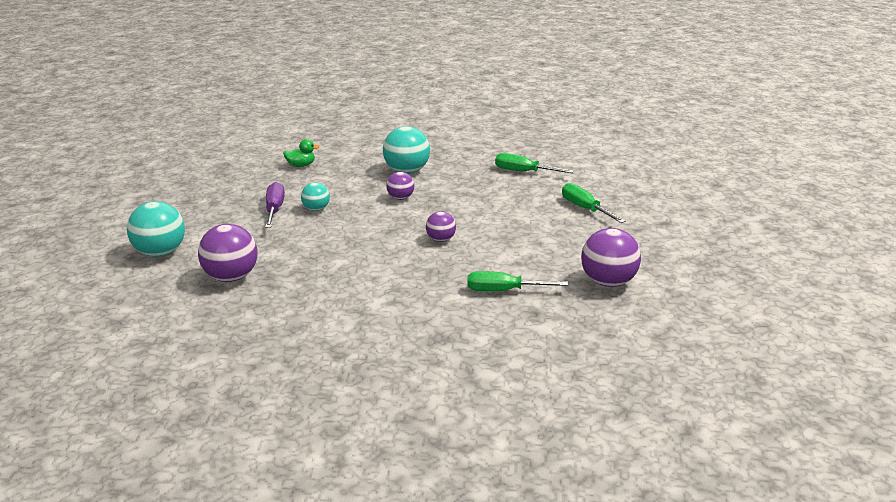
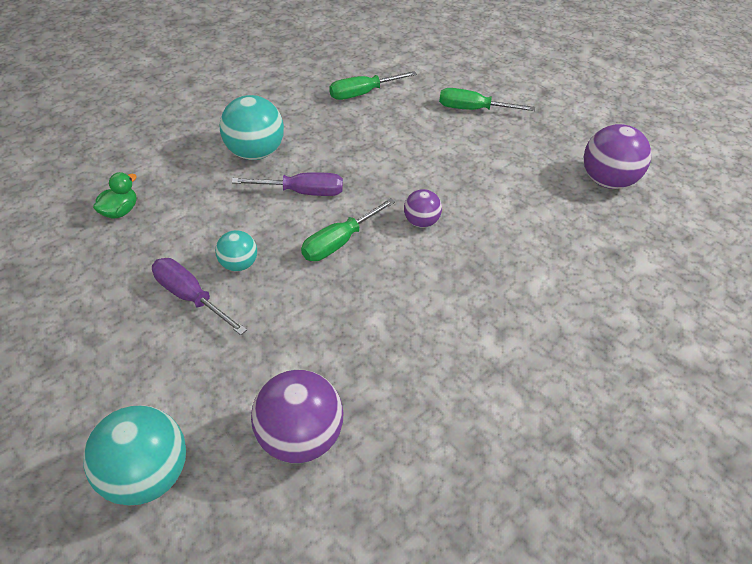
camera: 50 degrees left, 20 degrees up
purple ball [386,172,414,200] -> purple screwdriver [232,172,343,196]
green screwdriver [467,271,568,291] -> green screwdriver moved to [301,198,395,261]

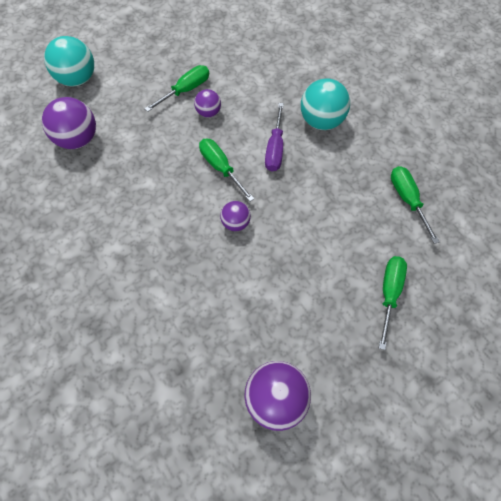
camera: 100 degrees right, 15 degrees up
green duck [93,172,137,218] -> none
purple screwdriver [152,258,247,335] -> green screwdriver [145,65,209,112]
turquoise ball [215,230,257,271] -> purple ball [194,89,221,117]

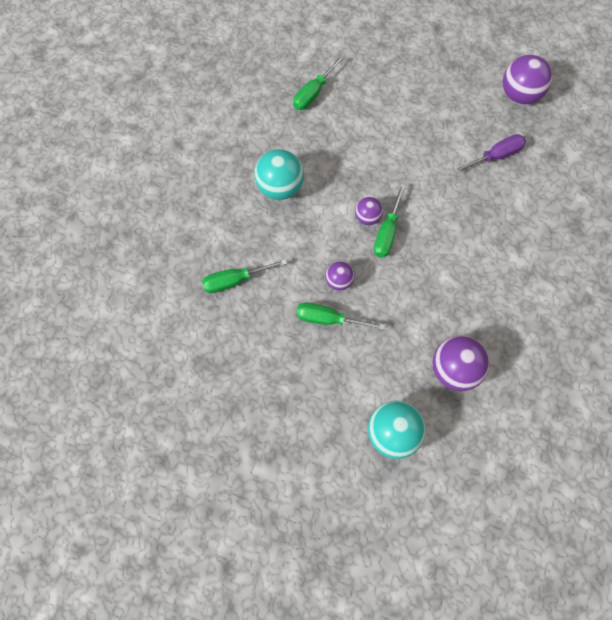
camera: 125 degrees left, 5 degrees up
purple ball [220,201,251,231] -> purple ball moved to [355,197,383,225]
purple screwdriver [265,103,284,172] -> purple screwdriver moved to [454,134,526,174]
green screwdriver [379,256,407,350] -> green screwdriver moved to [202,259,287,293]

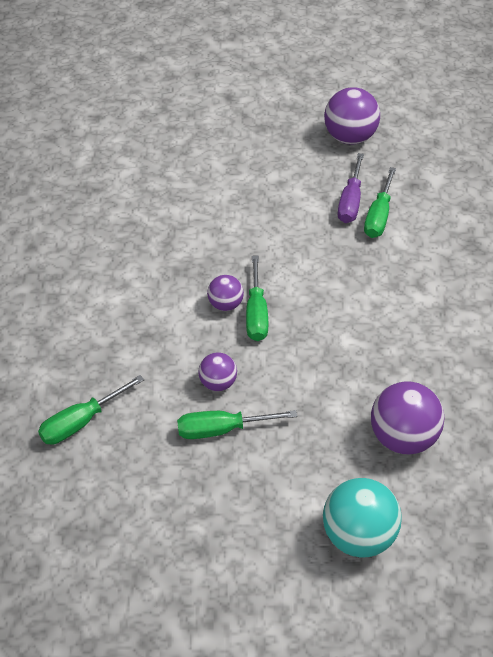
camera: 20 degrees left, 20 degrees down
turquoise ball [254,149,304,200] -> none
green screwdriver [293,55,344,110] -> green screwdriver moved to [364,167,396,238]
purple screwdriver [454,134,526,174] -> purple screwdriver turned 150 degrees clockwise [338,153,364,223]

